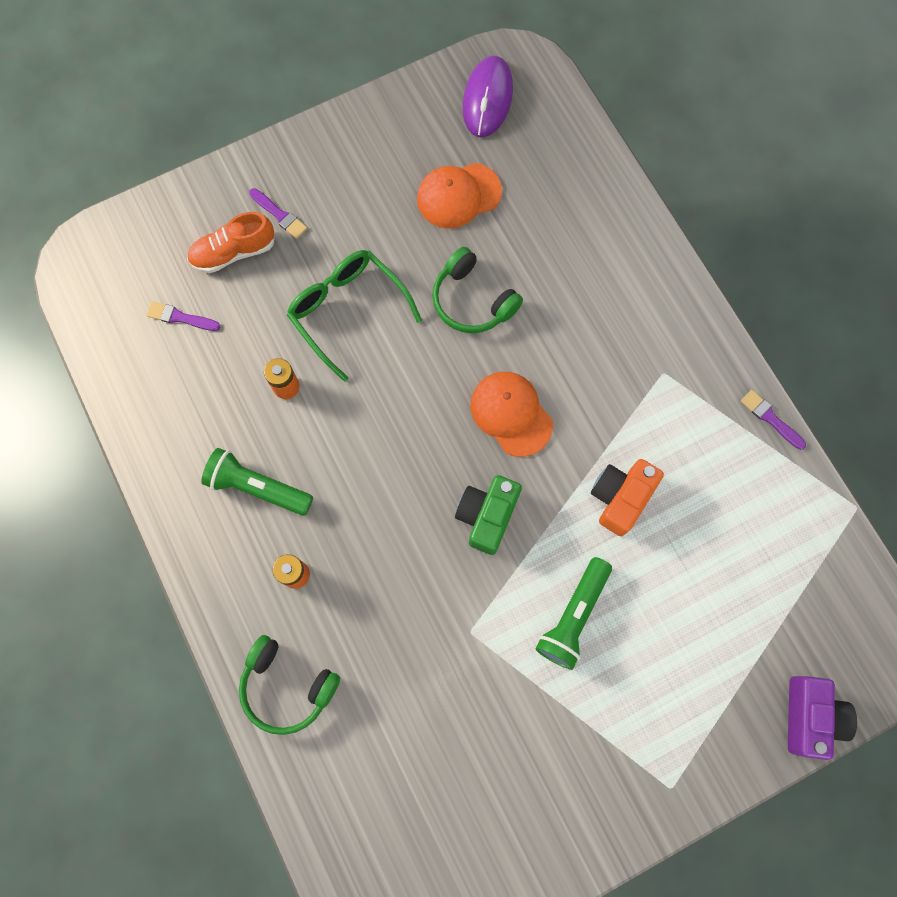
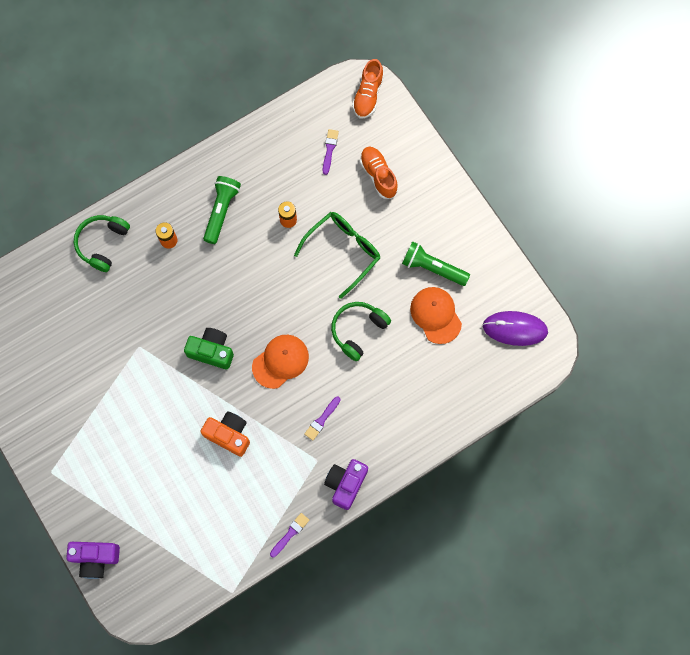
camera: 85 degrees right, 0 degrees up
purple brush [249,188,307,239] -> purple brush moved to [304,396,341,440]
green flashlight [535,557,612,670] -> green flashlight moved to [402,241,470,286]
none -> purple camera [324,459,368,510]
none -> orange shoe [352,59,384,118]

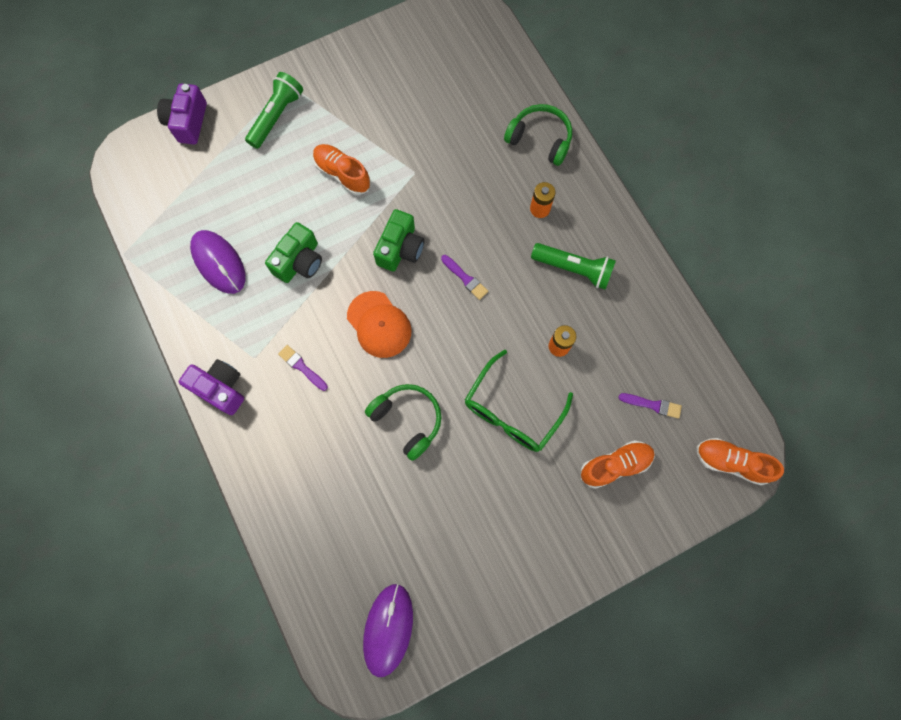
camera: 95 degrees right, 0 degrees up
orange camera [200,411,250,457] -> green camera [265,222,322,283]
purple brush [270,513,309,557] -> purple brush moved to [441,255,488,300]
green glasses [294,212,380,299] -> green glasses turned 75 degrees clockwise [465,350,573,452]
green flashlight [402,241,470,286] -> green flashlight moved to [245,72,303,149]
orange cap [410,287,462,344] -> none
none -> purple mouse [190,230,246,294]
none -> orange shoe [313,144,371,195]

